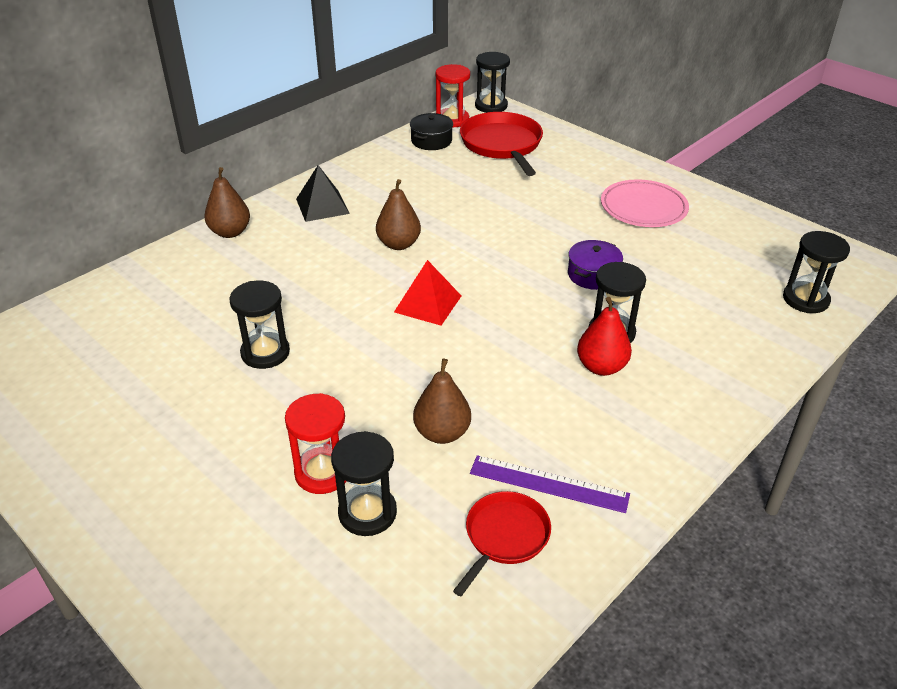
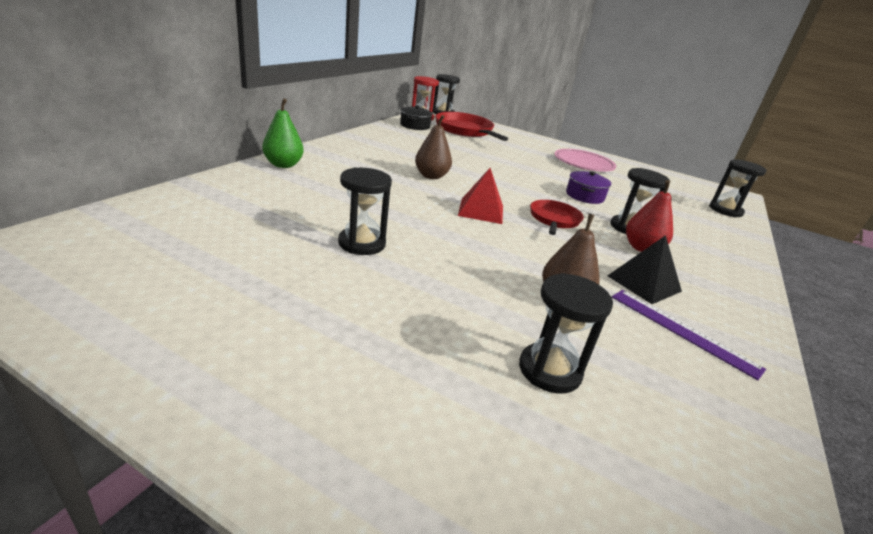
camera: 20 degrees left, 10 degrees down
brown pear [204,167,250,238] -> green pear [262,98,304,168]
red hourglass [285,393,347,494] -> none
black pyramid [296,165,350,222] -> black pyramid moved to [608,235,682,304]
red pan [453,491,551,596] -> red pan moved to [530,200,584,235]
purple ruler [470,455,630,513] -> purple ruler turned 45 degrees clockwise [612,290,766,380]

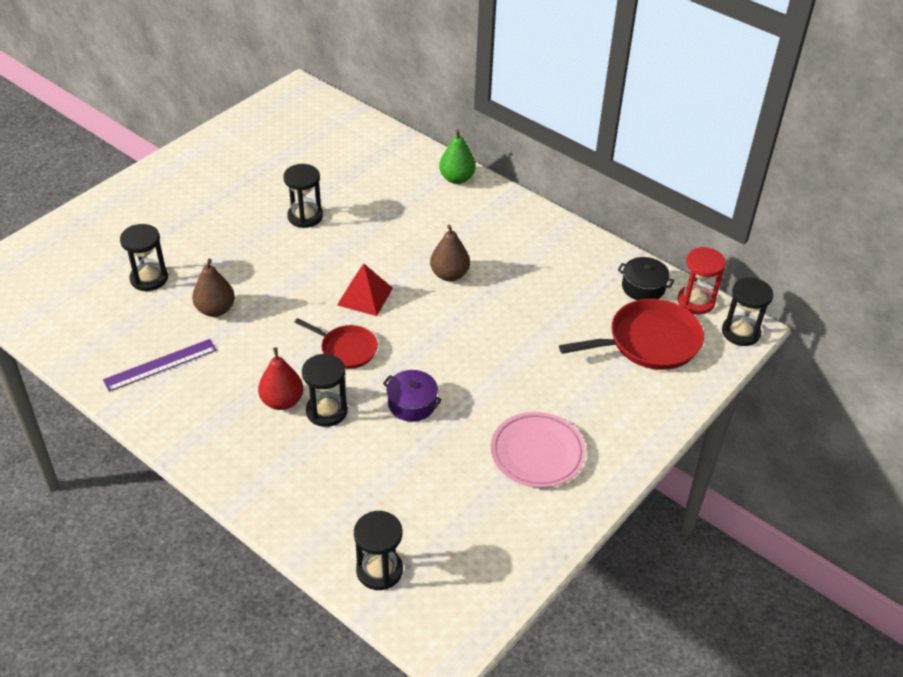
camera: 105 degrees right, 15 degrees up
black pyramid [608,235,682,304] -> none

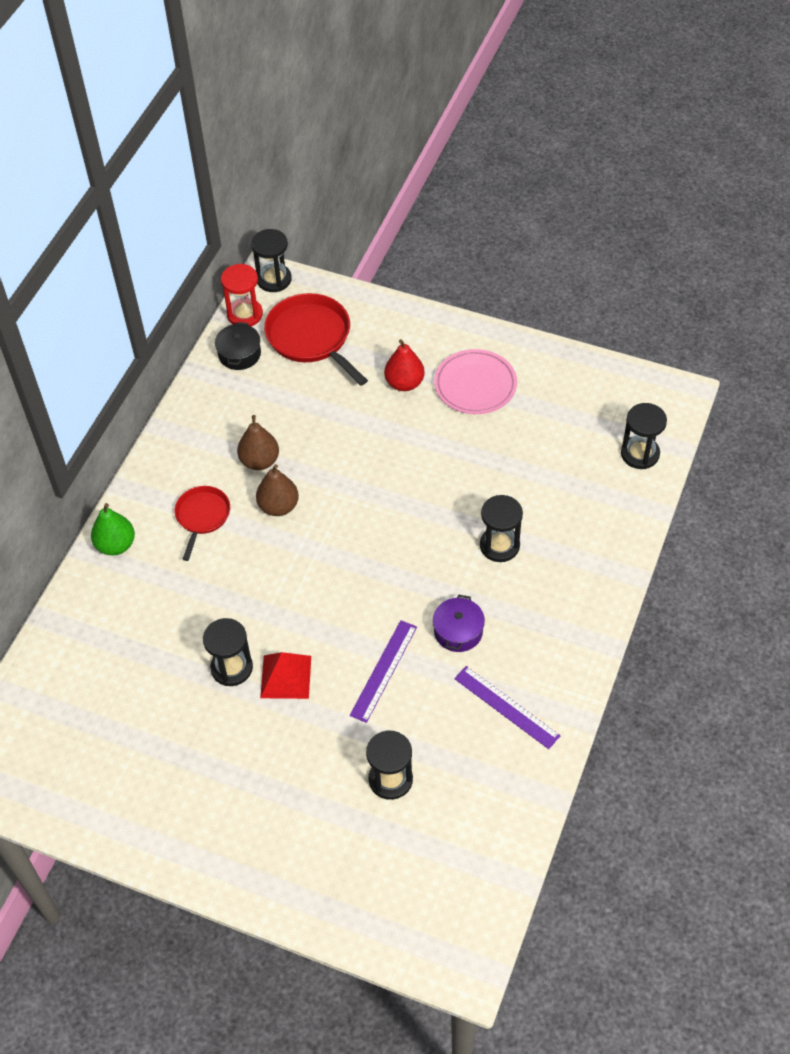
camera: 105 degrees left, 10 degrees up
brown pear [192,259,235,317] -> brown pear moved to [237,415,279,470]
red pear [258,347,303,410] -> red pear moved to [384,339,425,391]
red pan [295,318,378,369] -> red pan moved to [174,486,230,561]
red pyramid [337,263,393,316] -> red pyramid moved to [260,652,311,699]
purple pot [383,370,442,422] -> purple pot moved to [433,595,485,652]
none -> purple ruler [350,620,417,723]

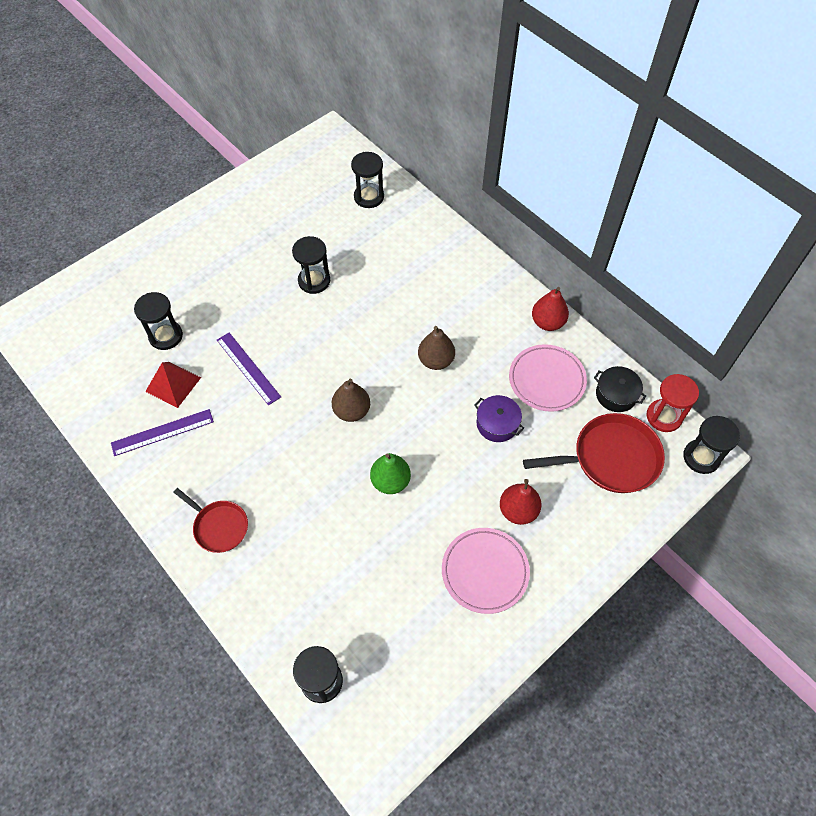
camera: 115 degrees right, 5 degrees up
green pear [91,503,135,555] -> green pear moved to [370,453,411,494]
red pan [174,486,230,561] -> red pan moved to [173,488,248,553]
brown pear [237,415,279,470] -> brown pear moved to [332,379,370,422]
red pyramid [260,652,311,699] -> red pyramid moved to [145,362,201,408]
purple pot [433,595,485,652] -> purple pot moved to [474,395,524,442]
black hourglass [480,495,523,562] -> black hourglass moved to [351,152,384,208]
none -> pink plate [509,344,587,412]
none -> red pear [532,287,569,331]

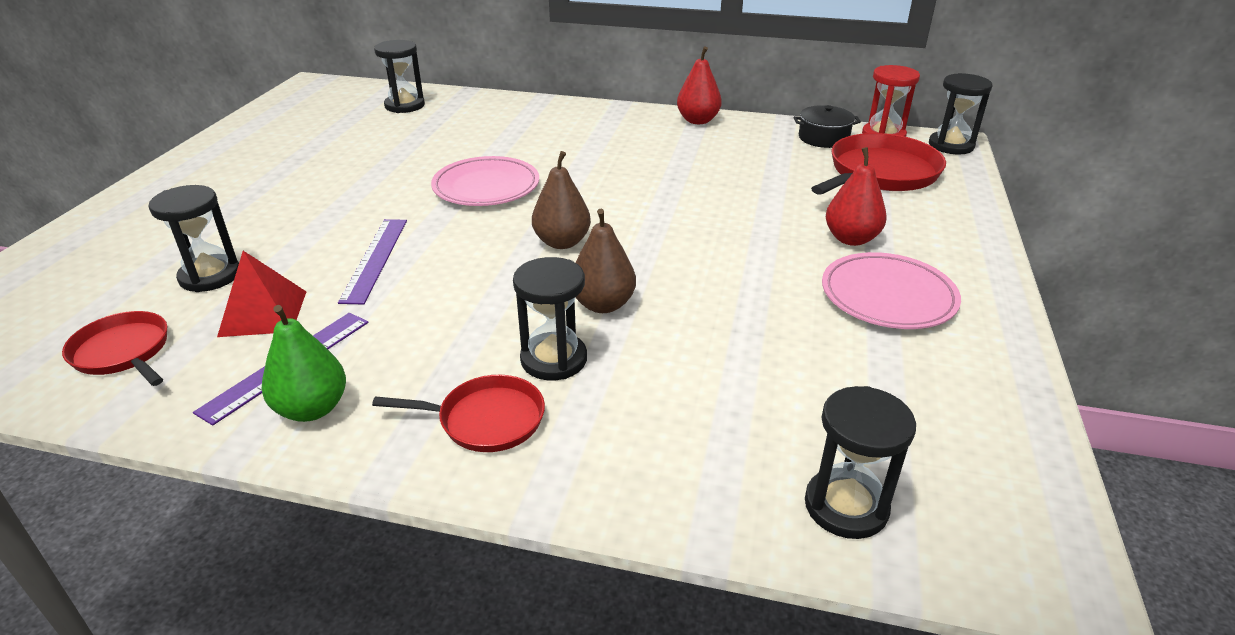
camera: 35 degrees left, 25 degrees down
purple ruler [217,333,281,405] -> purple ruler turned 75 degrees clockwise [338,219,407,304]
black hourglass [292,236,330,294] -> black hourglass moved to [513,257,587,380]
green pear [370,453,411,494] -> green pear moved to [262,305,346,422]
brown pear [418,326,455,370] -> brown pear moved to [576,209,636,313]
purple pot [474,395,524,442] -> none
pink plate [509,344,587,412] -> pink plate moved to [431,156,539,206]
none -> red pan [62,311,167,386]

